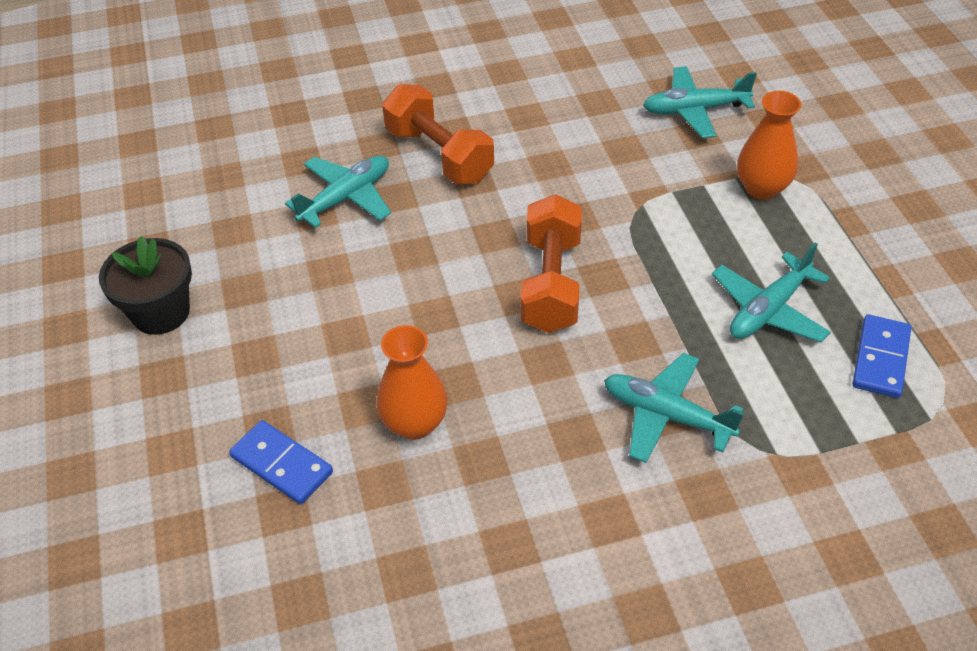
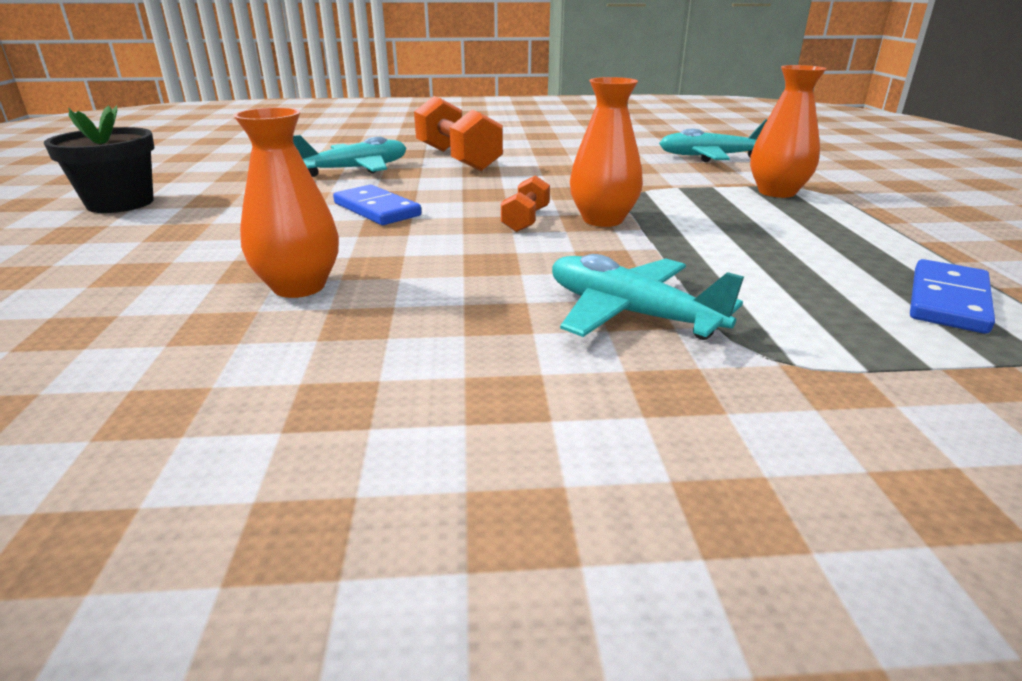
camera: 10 degrees right, 20 degrees down
blue domino [229,420,333,504] -> blue domino moved to [333,185,421,225]
orange dumbbell [521,194,582,333] -> orange dumbbell [501,175,550,232], size x0.51
turquoise plane [712,242,831,343] -> none
none -> orange vase [570,77,643,227]

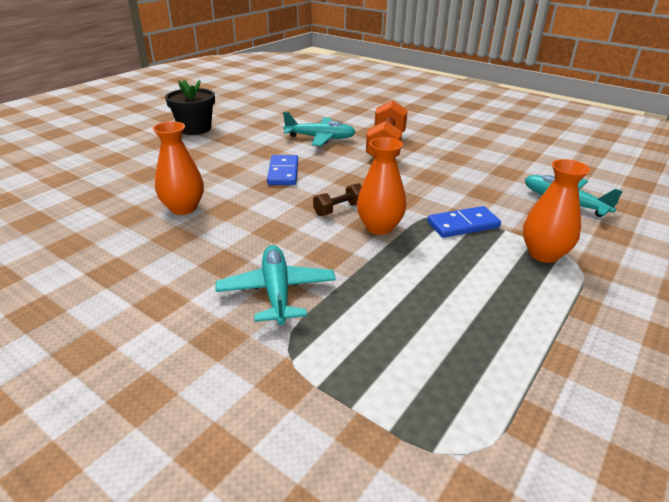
camera: 40 degrees right, 5 degrees up
orange dumbbell [501,175,550,232] -> brown dumbbell [313,183,362,216]
blue domino [910,259,995,334] -> blue domino moved to [427,206,501,238]

